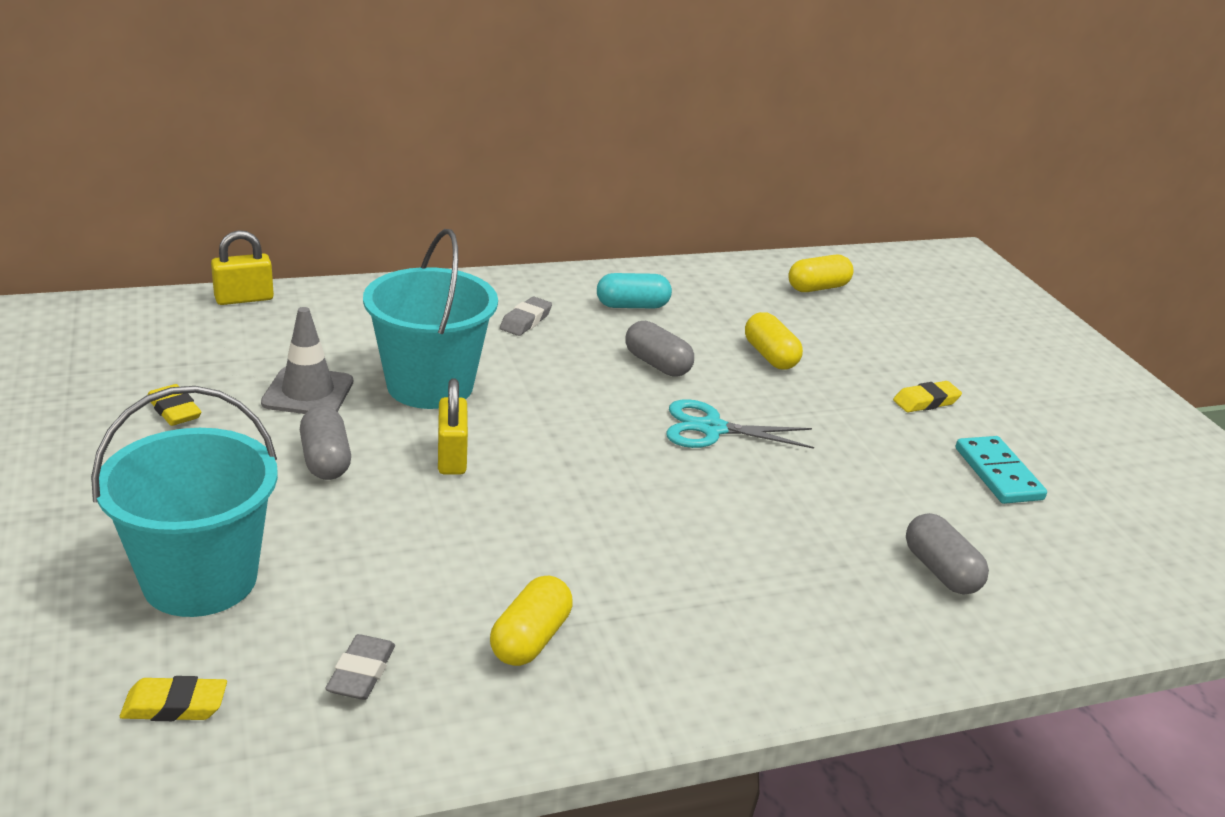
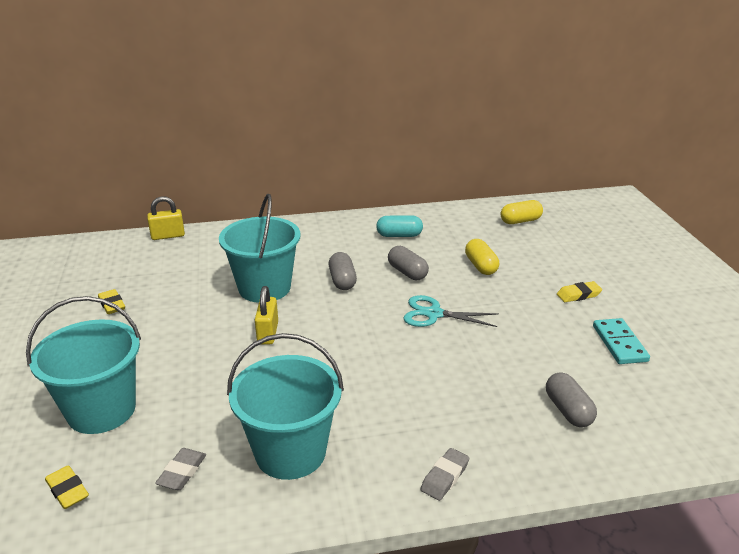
camera: 10 degrees right, 0 degrees up
yellow eraser [120,676,227,721] -> yellow eraser turned 45 degrees clockwise [45,465,89,509]
grey traffic cone [261,307,353,414] -> none
grey capsule [300,406,351,480] -> grey capsule moved to [329,252,357,290]
yellow capsule [490,576,573,666] -> turquoise bucket [227,333,344,480]
grey eraser [500,297,552,336] -> grey eraser moved to [420,448,469,501]

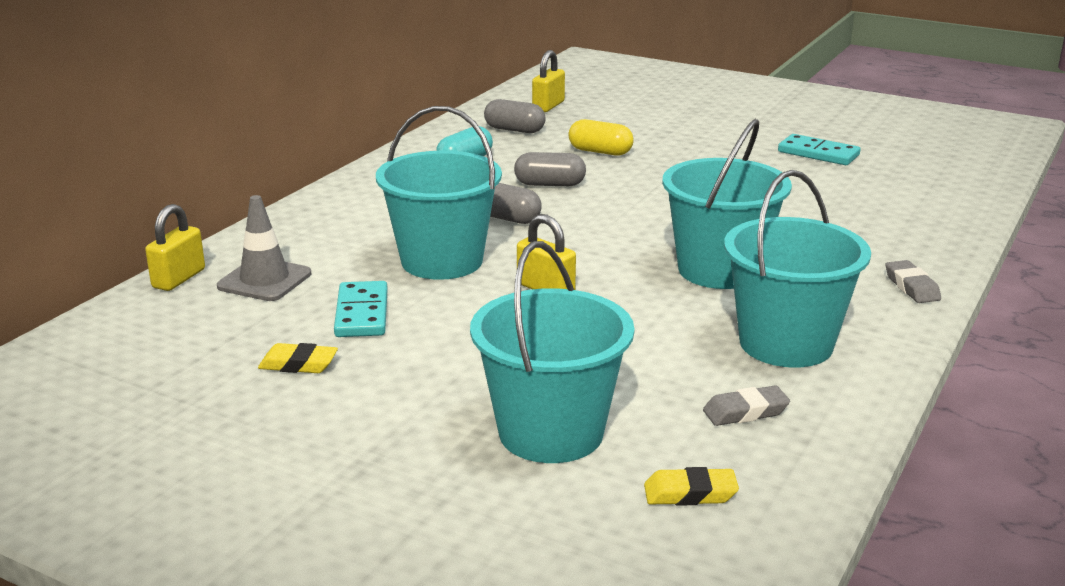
camera: 50 degrees left, 5 degrees down
grey eraser [155,448,206,490] -> grey eraser turned 75 degrees counterclockwise [703,385,790,426]
turquoise scissors [403,295,499,327] -> none
yellow capsule [501,200,543,224] -> yellow padlock [532,50,565,112]
grey capsule [546,372,597,427] -> grey capsule moved to [484,99,546,133]
yellow eraser [557,281,602,302] -> none
none -> grey traffic cone [217,195,311,301]
none -> turquoise domino [334,281,388,337]
none -> turquoise bucket [662,119,792,289]

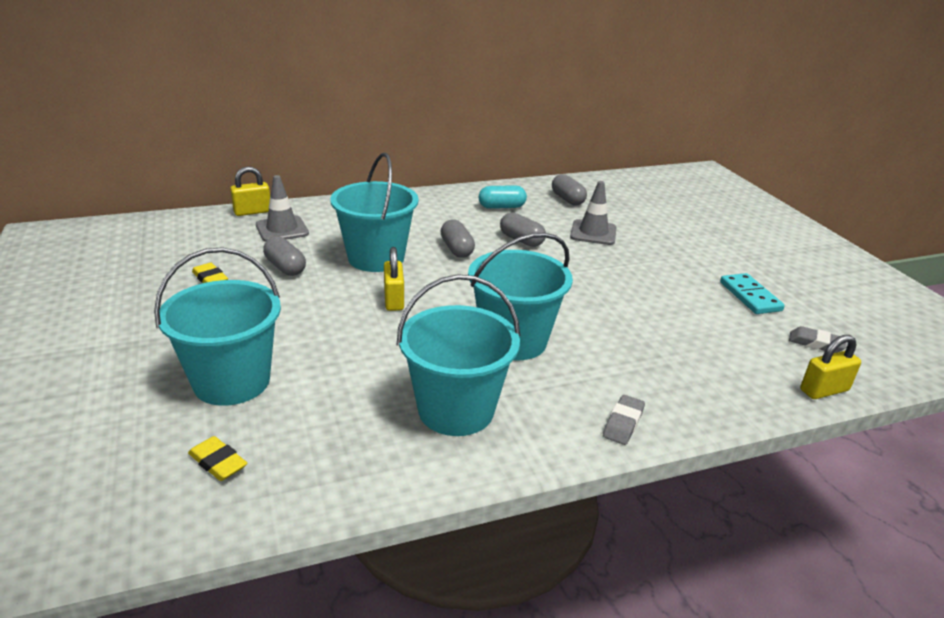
camera: 40 degrees right, 5 degrees up
turquoise domino [334,281,388,337] -> grey capsule [263,236,306,276]
yellow padlock [532,50,565,112] -> yellow padlock moved to [800,335,861,399]
yellow capsule [569,119,634,156] -> grey traffic cone [570,181,617,245]
grey eraser [703,385,790,426] -> grey eraser moved to [789,326,847,353]

